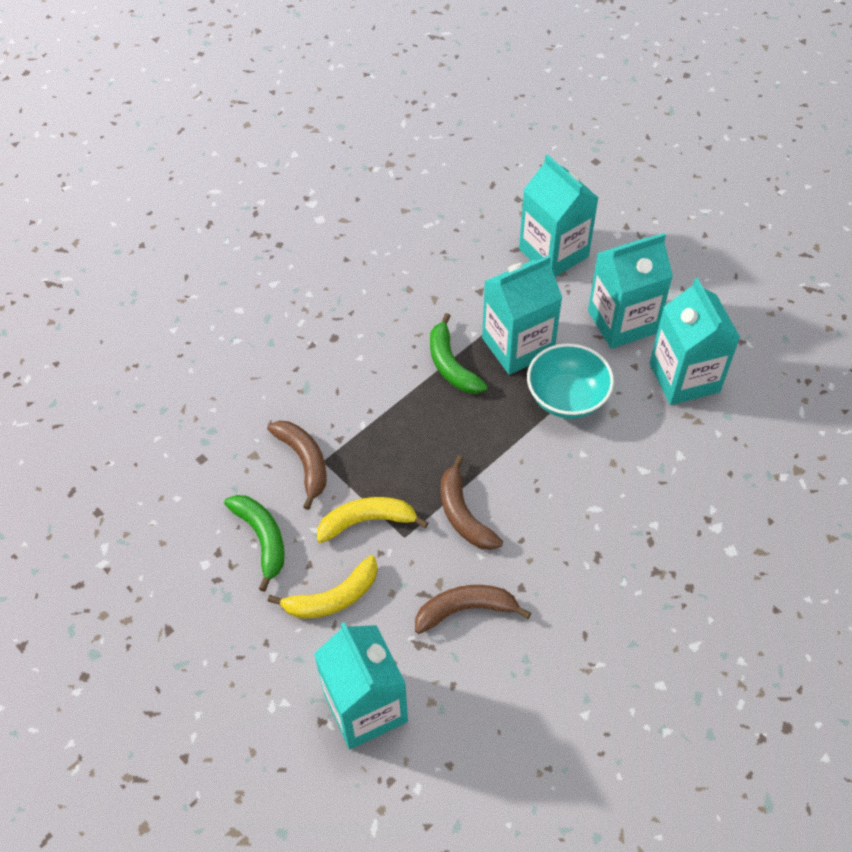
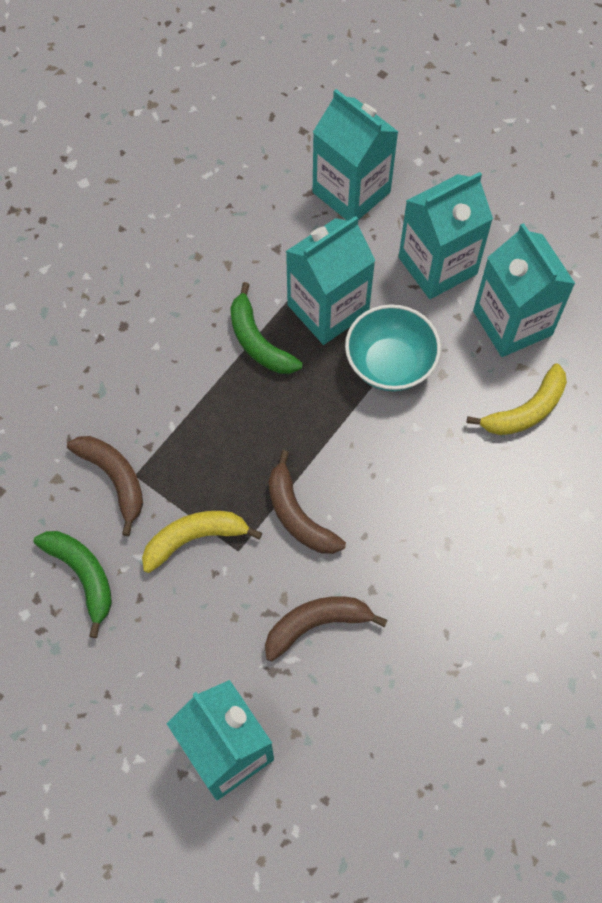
camera: 10 degrees left, 10 degrees up
yellow banana [268,555,378,618] -> yellow banana moved to [467,364,567,435]

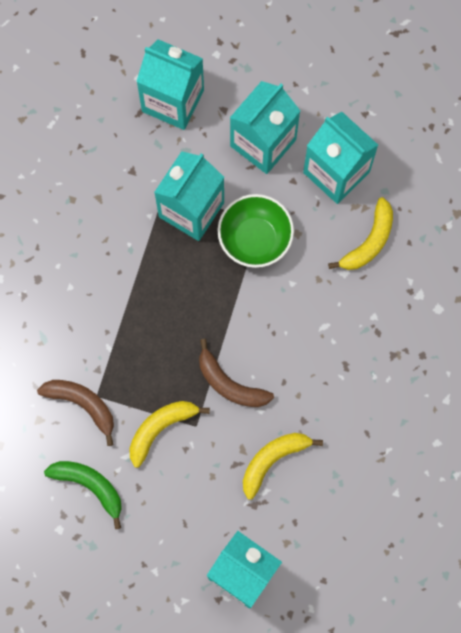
camera: 20 degrees left, 10 degrees up
green banana [230,282,303,374] -> none
brown banana [265,596,387,661] -> yellow banana [243,433,323,499]
turquoise bowl [345,304,441,391] -> green bowl [218,194,294,268]

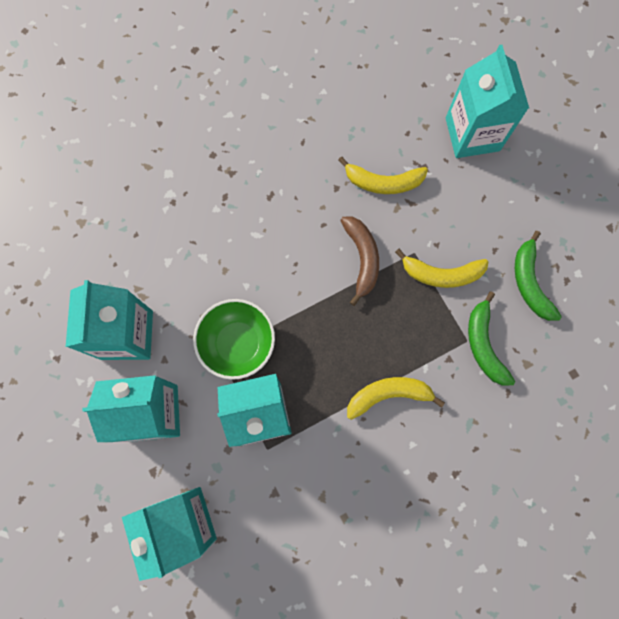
camera: 135 degrees left, 0 degrees up
brown banana [37,380,114,446] -> green banana [468,292,515,385]
yellow banana [328,197,393,270] -> yellow banana moved to [347,377,445,420]

